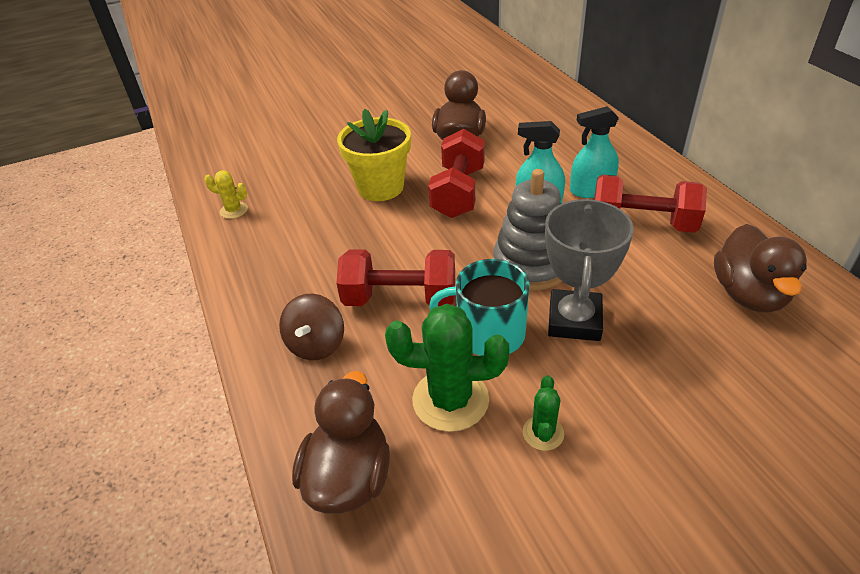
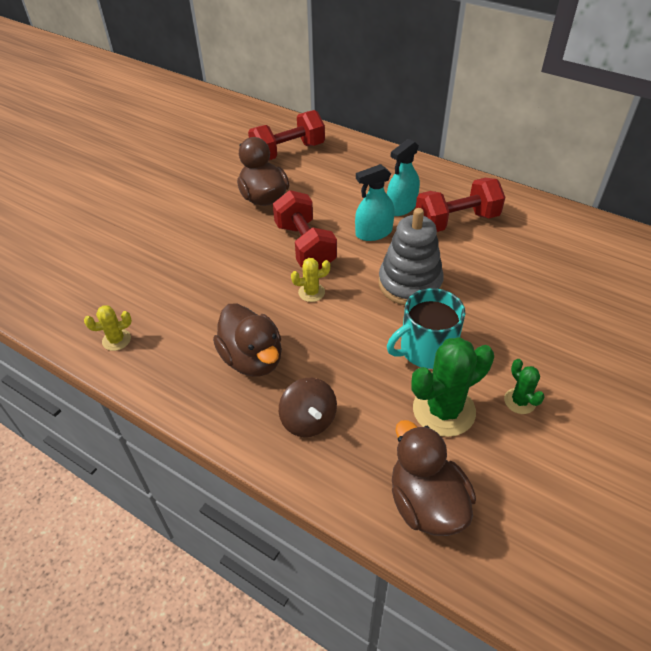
camera: 35 degrees left, 5 degrees up
yellow flower pot [337,109,411,201] -> none
red dumbbell [337,250,455,306] -> red dumbbell moved to [248,110,325,160]
grey trophy [545,199,634,341] -> none
brown duck [714,224,807,313] -> brown duck moved to [213,303,282,377]
none -> yellow cactus [291,258,330,302]

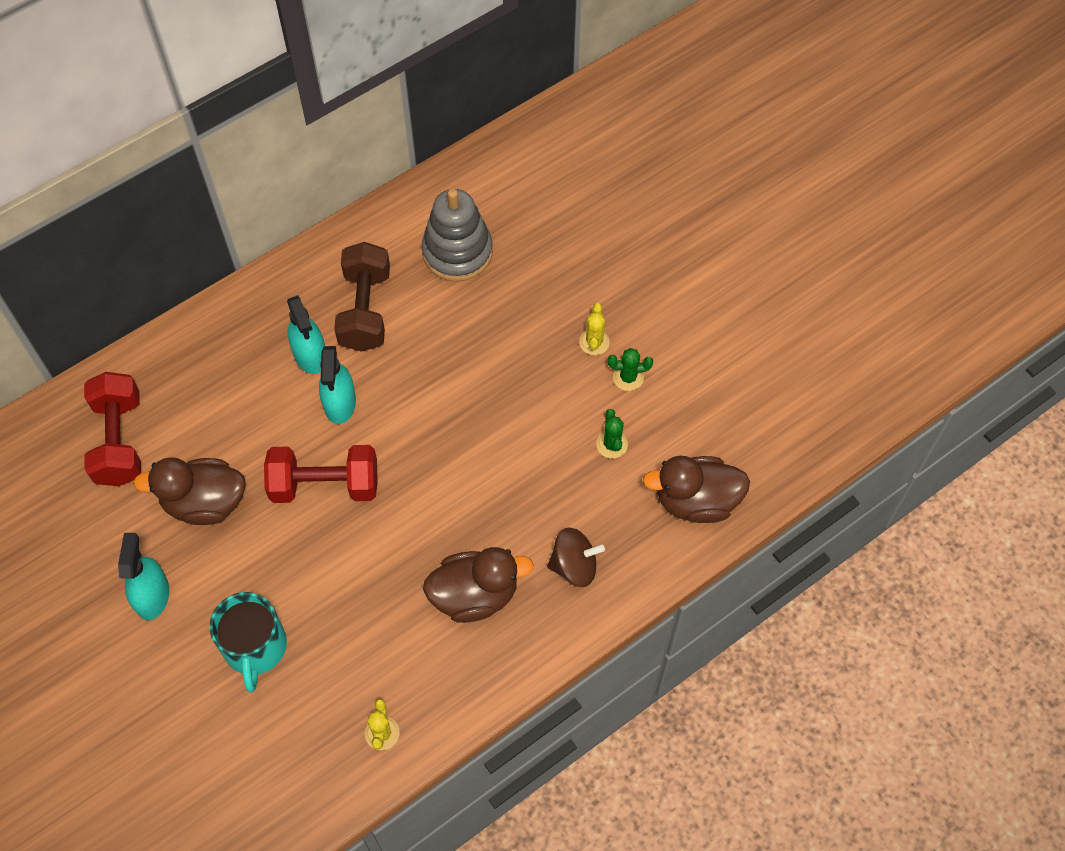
camera: 70 degrees left, 15 degrees up
yellow cactus [291,258,330,302] -> yellow cactus moved to [579,303,610,355]
grey stacking toy [379,208,444,305] -> grey stacking toy moved to [422,189,493,282]
turquoise mug [387,288,465,369] -> turquoise mug moved to [209,592,287,692]
green cactus [411,337,494,437] -> green cactus [596,409,628,458], size x0.51
red dumbbell [416,178,505,232] -> brown dumbbell [334,242,390,352]
none -> turquoise spray bottle [118,533,169,620]

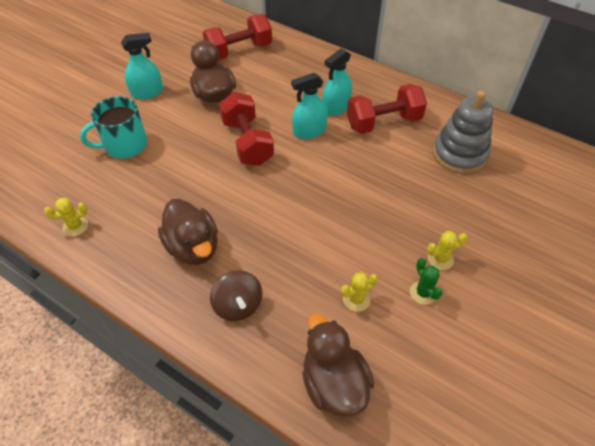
camera: 70 degrees right, 10 degrees down
brown dumbbell [334,242,390,352] -> red dumbbell [347,84,427,134]
green cactus [596,409,628,458] -> yellow cactus [341,272,378,312]

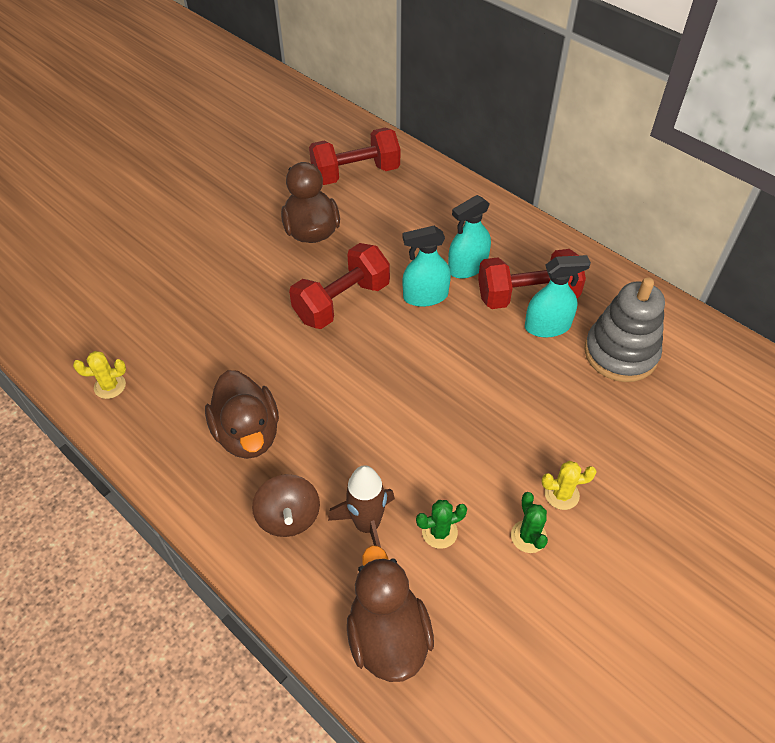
camera: 10 degrees right, 0 degrees up
turquoise mug [80,96,147,158] -> none
turquoise spray bottle [121,33,163,99] -> turquoise spray bottle moved to [525,255,591,337]
red dumbbell [219,92,274,166] -> red dumbbell turned 60 degrees clockwise [289,243,390,329]
yellow cactus [341,272,378,312] -> green cactus [416,500,467,549]
none -> brown rocket [328,465,395,547]

